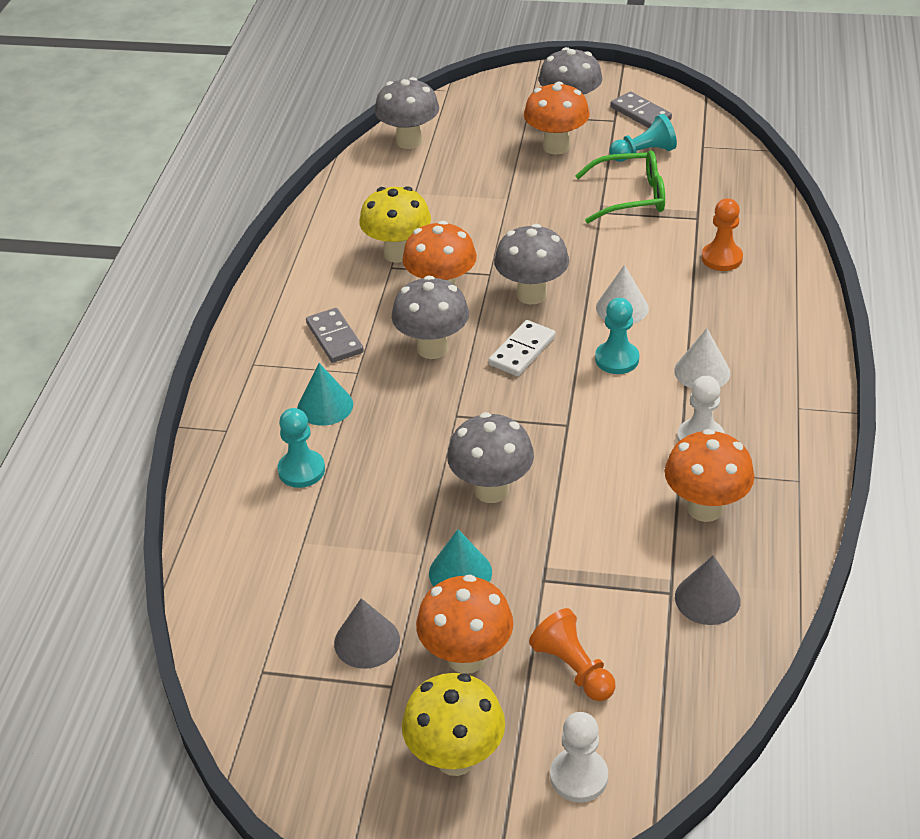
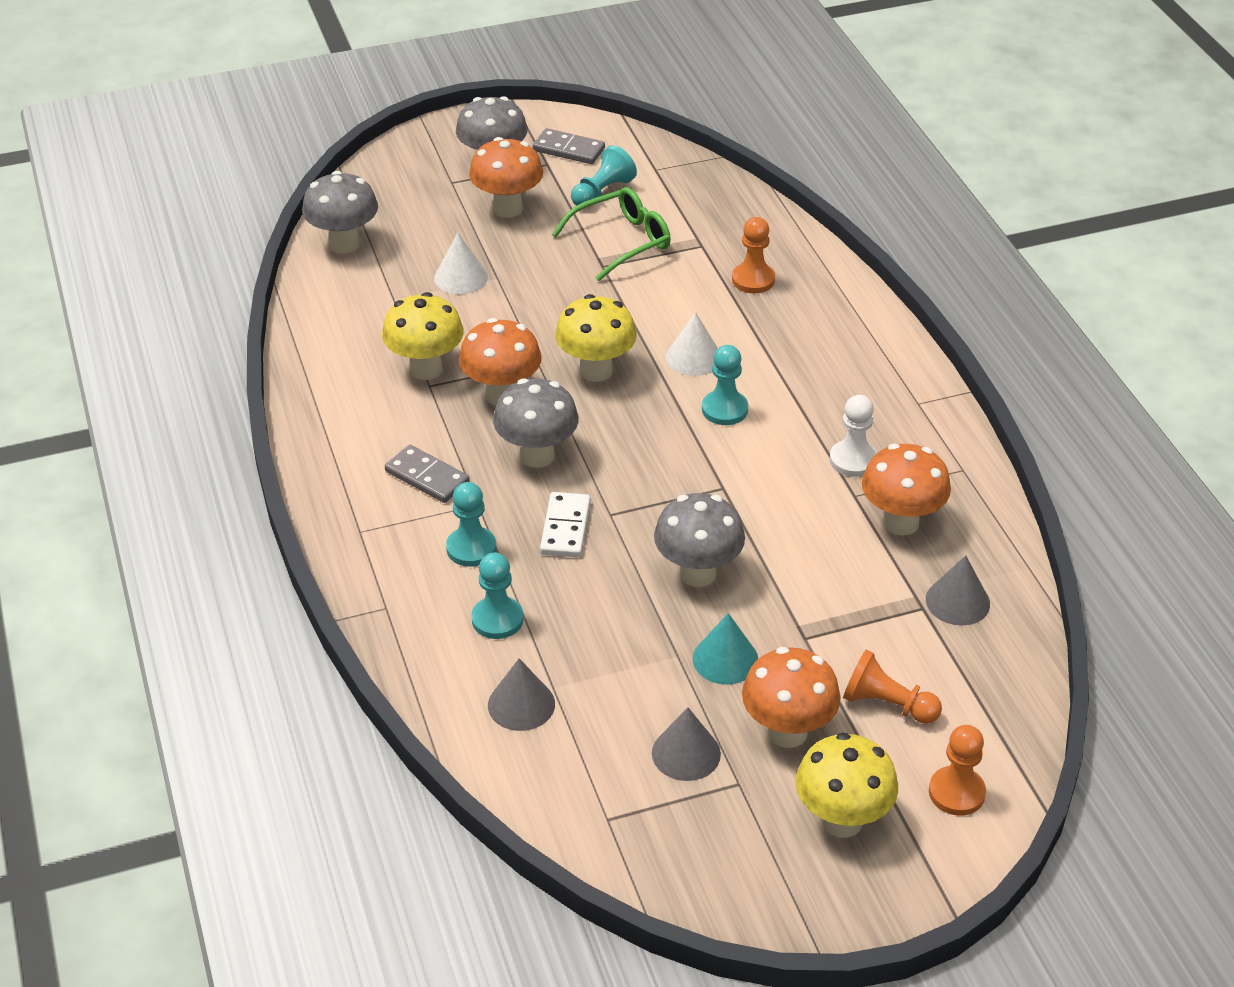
camera: 30 degrees left, 0 degrees up
turquoise cone [297,363,353,426] -> turquoise pawn [446,482,496,567]
white domino [489,320,556,376] -> white domino moved to [540,492,591,557]
grey mushroom [494,224,569,304] -> yellow mushroom [555,294,637,382]
white pawn [550,712,608,802] -> orange pawn [929,725,986,816]
white cone [674,328,730,389] -> white cone moved to [434,233,488,294]
none -> grey cone [488,658,555,731]

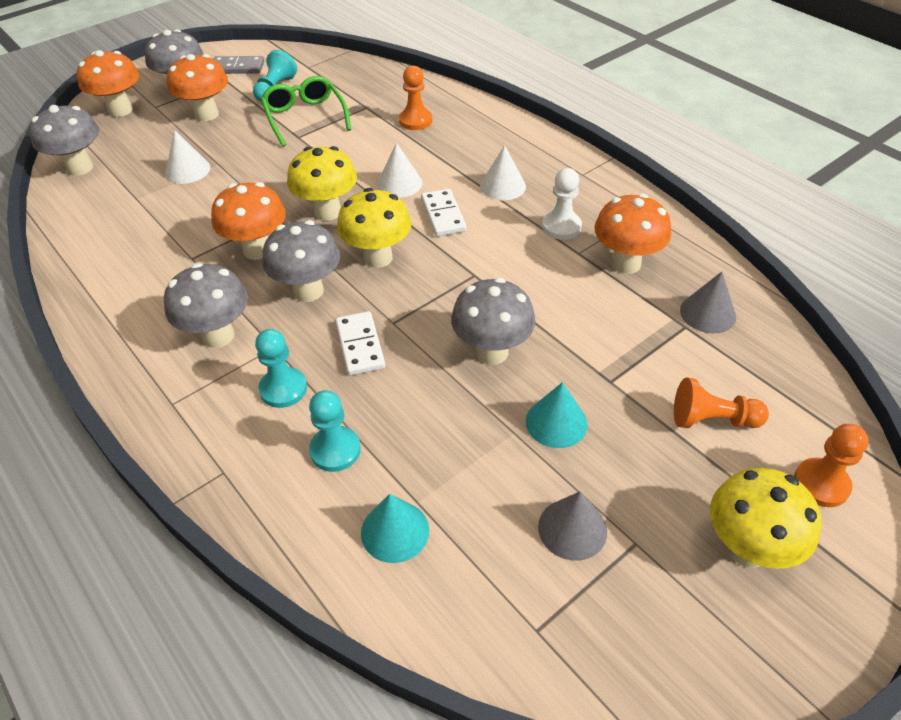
camera: 20 degrees left, 5 degrees up
yellow mushroom [382,292,464,380] -> yellow mushroom moved to [337,188,411,268]
grey domino [385,445,470,503] -> grey mushroom [164,263,248,348]
grey cone [488,658,555,731] -> turquoise cone [361,494,429,563]
green glasses [552,187,671,281] -> green glasses turned 60 degrees counterclockwise [261,76,351,147]
turquoise pawn [702,345,748,425] -> white domino [421,189,467,236]
orange mushroom [742,647,841,748] -> orange mushroom moved to [77,50,139,117]
none -> white cone [480,145,526,200]

